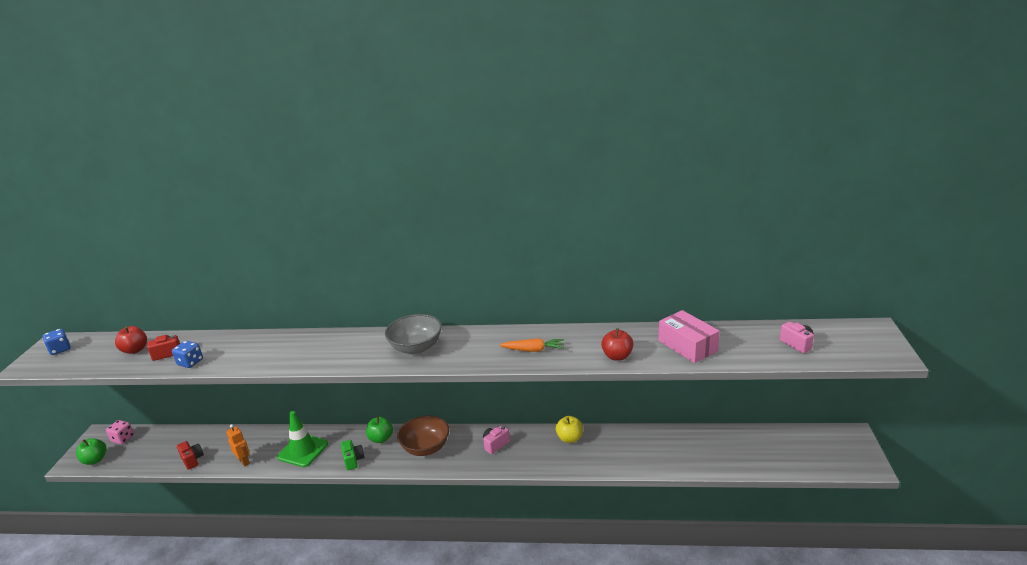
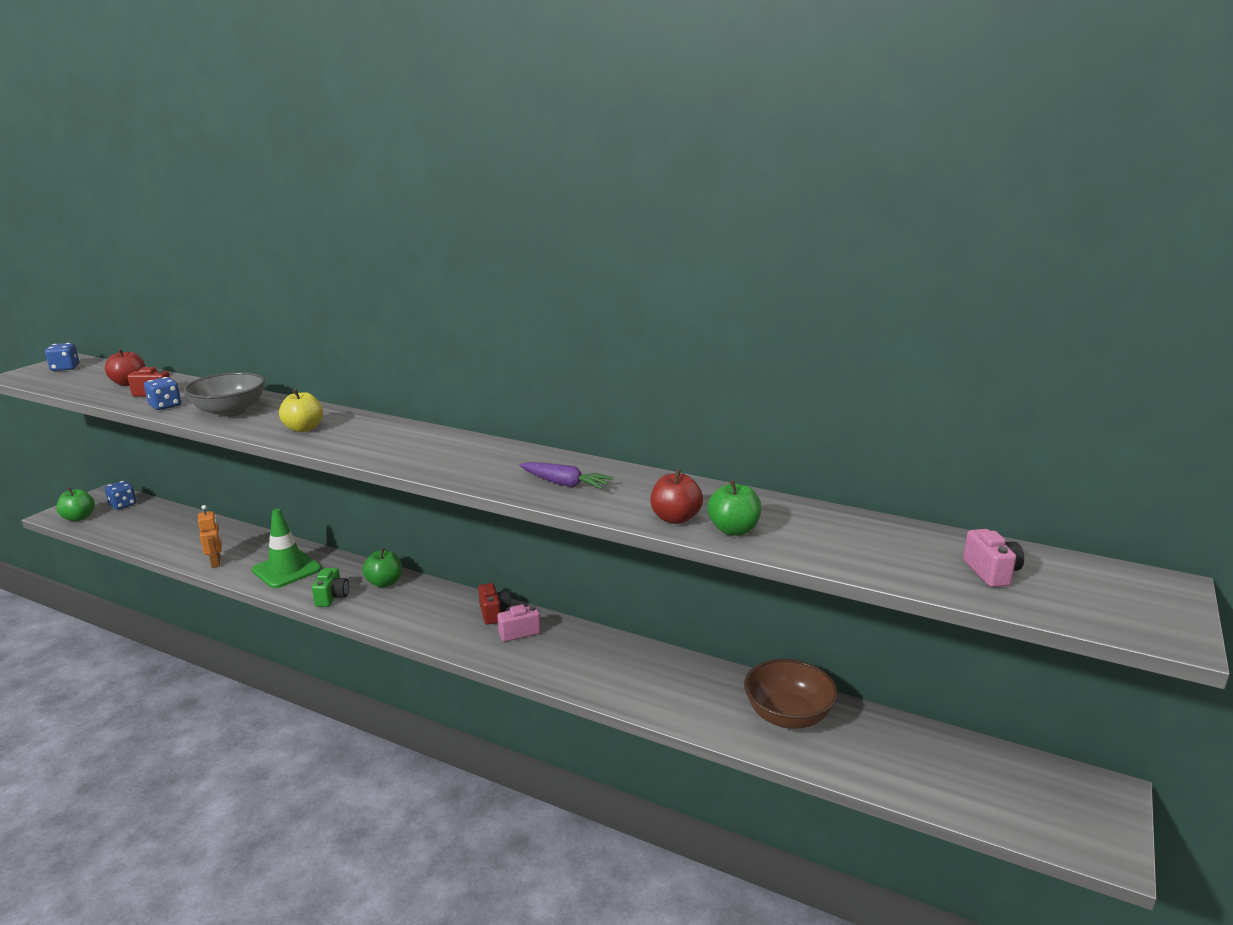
camera: 20 degrees right, 5 degrees down
pink dice [106,420,134,444] -> blue dice [105,481,137,510]
red camera [177,441,204,470] -> red camera moved to [478,583,511,625]
grey bowl [385,314,442,354] -> grey bowl moved to [184,372,265,418]
brown bowl [397,415,449,456] -> brown bowl moved to [744,659,838,729]
orange carrot [500,338,564,352] -> purple carrot [519,462,614,489]
yellow apple [556,416,583,443] -> yellow apple moved to [279,389,323,432]
pink box [658,310,720,363] -> none
none -> green apple [707,480,762,536]

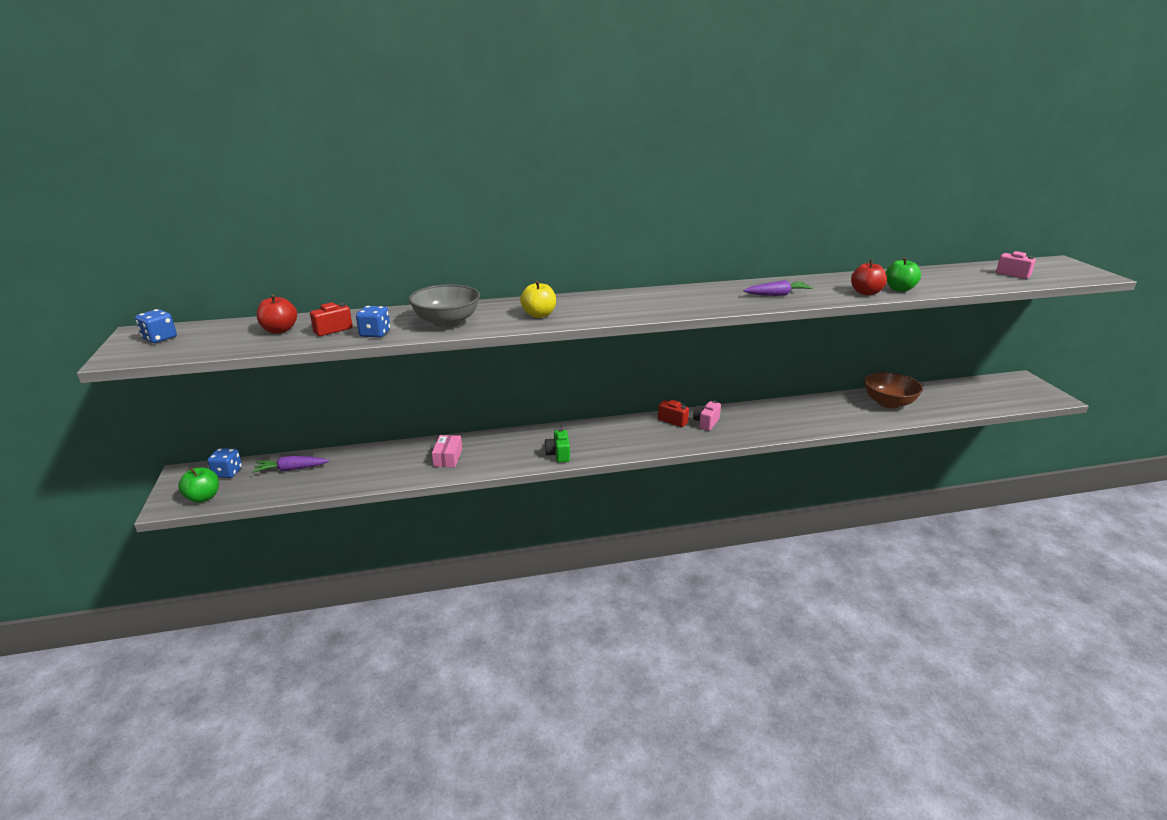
camera: 40 degrees left, 5 degrees up
orange robot [198,505,222,568] -> none
green traffic cone [252,509,322,588] -> none
green camera [312,568,349,607] -> green camera turned 150 degrees counterclockwise [544,429,570,462]
green apple [363,548,402,588] -> none
none -> purple carrot [252,456,329,473]
none -> pink box [432,435,462,468]

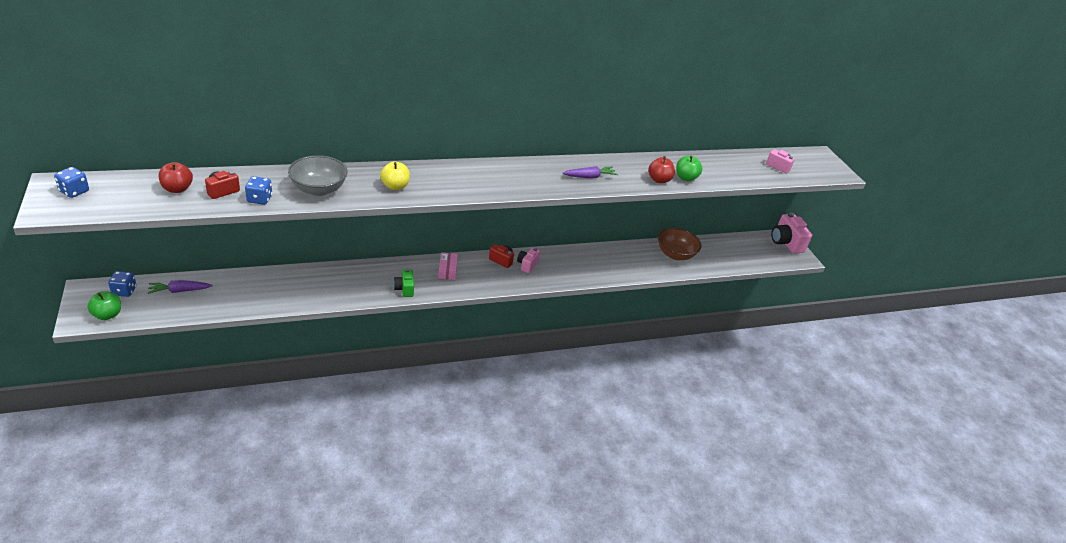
camera: 10 degrees left, 10 degrees up
pink box [432,435,462,468] -> pink box moved to [438,252,458,280]
none -> pink camera [771,213,812,253]

